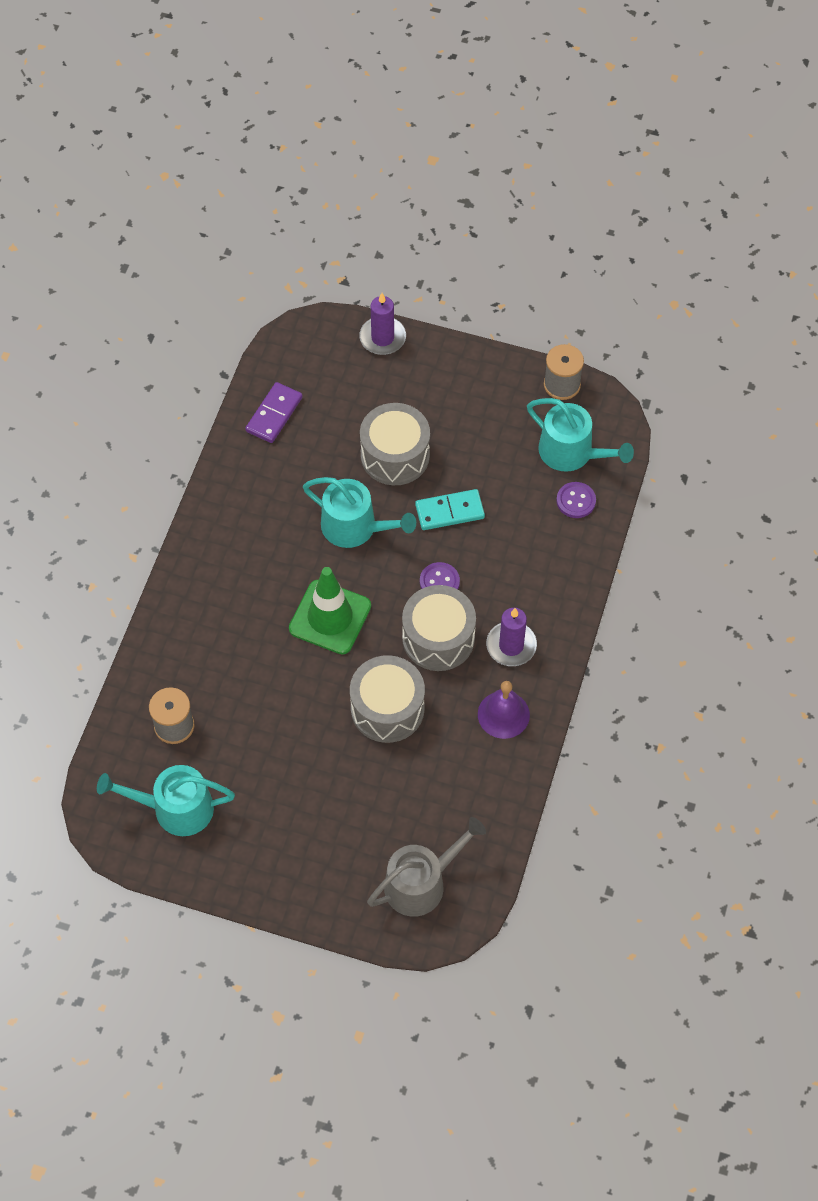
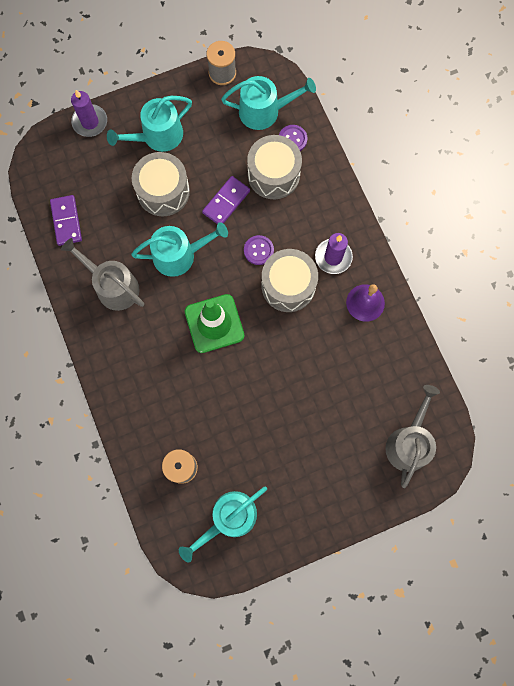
camera: 40 degrees left, 15 degrees up
grey drum [350,655,425,743] -> grey drum moved to [247,135,302,199]
turquoise domino [415,489,485,530] -> purple domino [202,176,250,224]
none -> grey watering can [61,238,144,311]
none -> turquoise watering can [107,96,192,152]

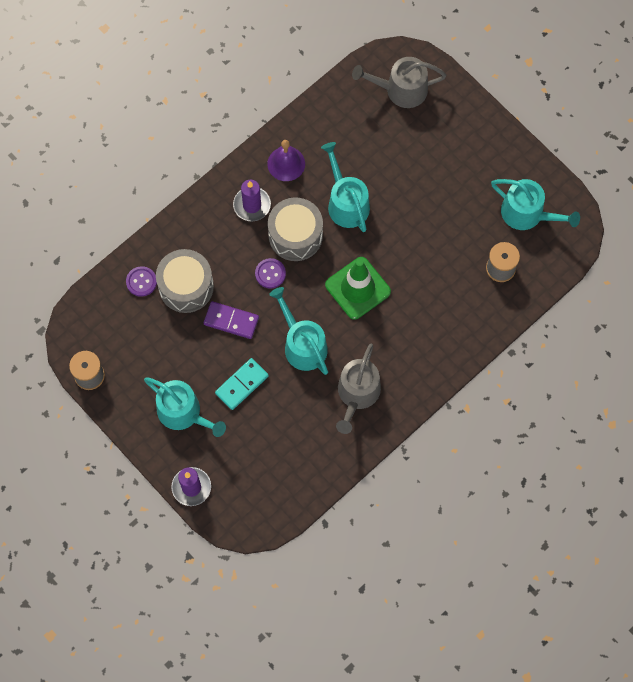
camera: 110 degrees left, 5 degrees down
purple domino [50,195,82,246] -> none
grey drum [132,152,190,216] -> turquoise domino [215,358,269,410]
turquoise watering can [221,76,316,130] -> turquoise watering can moved to [321,142,370,232]

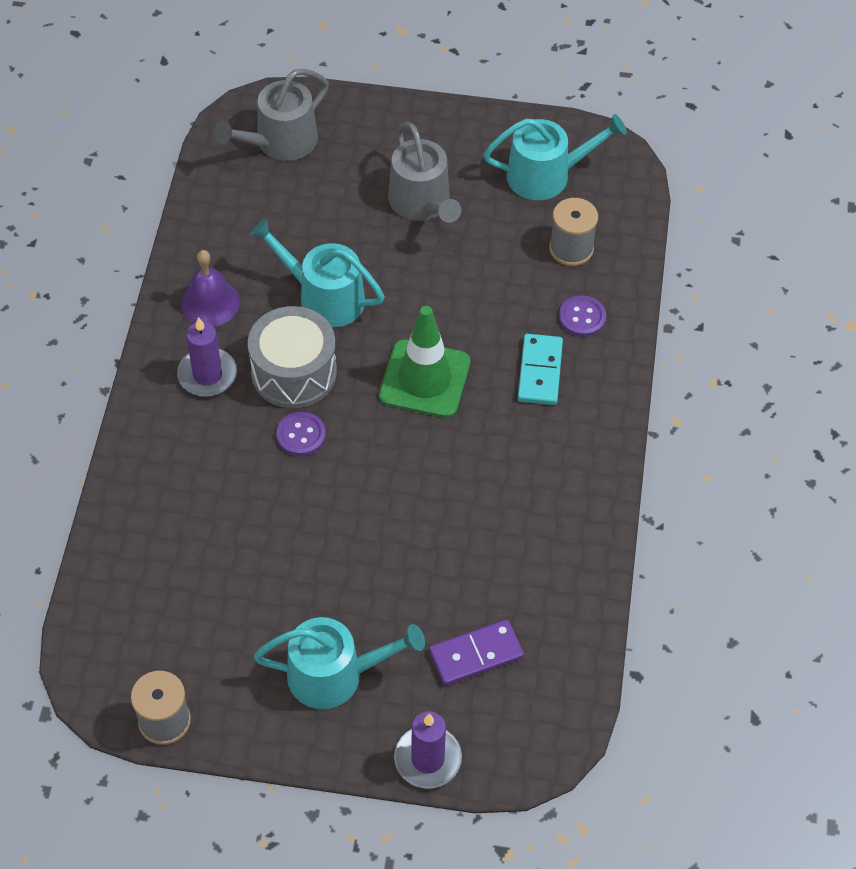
camera: 40 degrees left, 15 degrees down
purple button [126,266,157,297] -> purple button moved to [559,295,606,337]
grey drum [156,249,214,313] -> none
purple domino [204,301,259,339] -> purple domino moved to [429,620,524,686]
turquoise domino [215,358,269,410] -> turquoise domino moved to [518,334,563,405]
turquoise watering can [269,287,328,375] -> none
grey watering can [336,344,381,434] -> grey watering can moved to [388,122,461,223]

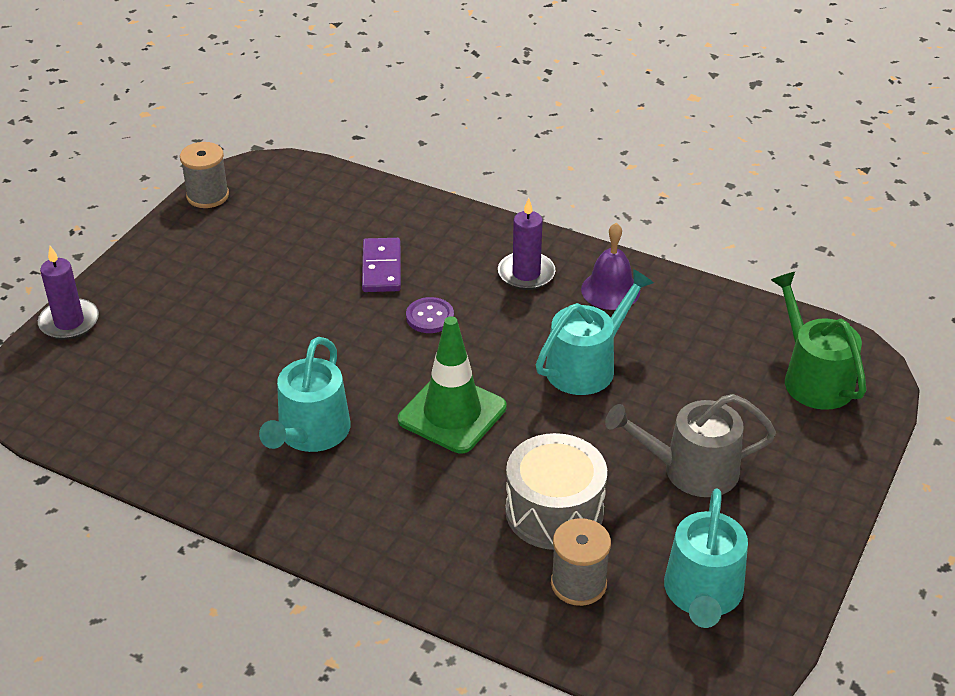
camera: 110 degrees right, 15 degrees down
grey watering can [214,69,329,161] -> green watering can [771,272,866,410]
grey drum [248,306,337,408] -> grey drum moved to [505,433,607,550]
turquoise watering can [254,617,425,709] -> turquoise watering can moved to [259,337,350,452]
purple domino [429,620,524,686] -> purple domino moved to [362,238,401,292]
turquoise domino [518,334,563,405] -> none
purple button [559,295,606,337] -> none

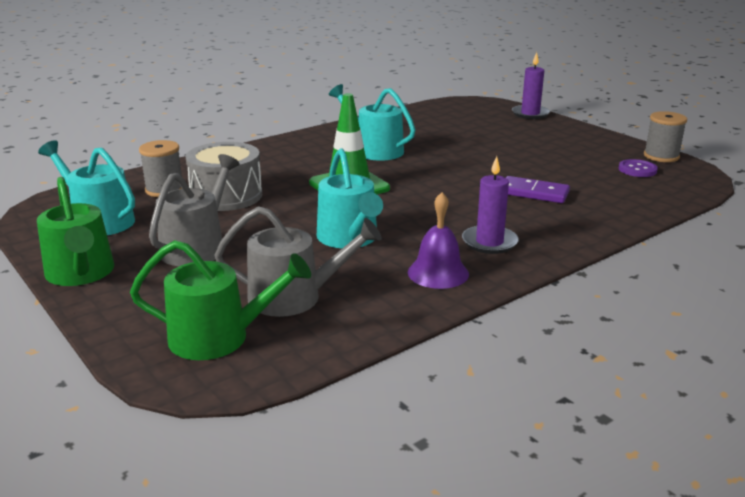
camera: 115 degrees right, 15 degrees down
purple button [406,297,454,333] -> purple button moved to [619,159,658,177]
none -> green watering can [37,177,114,286]
none -> grey watering can [214,206,382,317]

